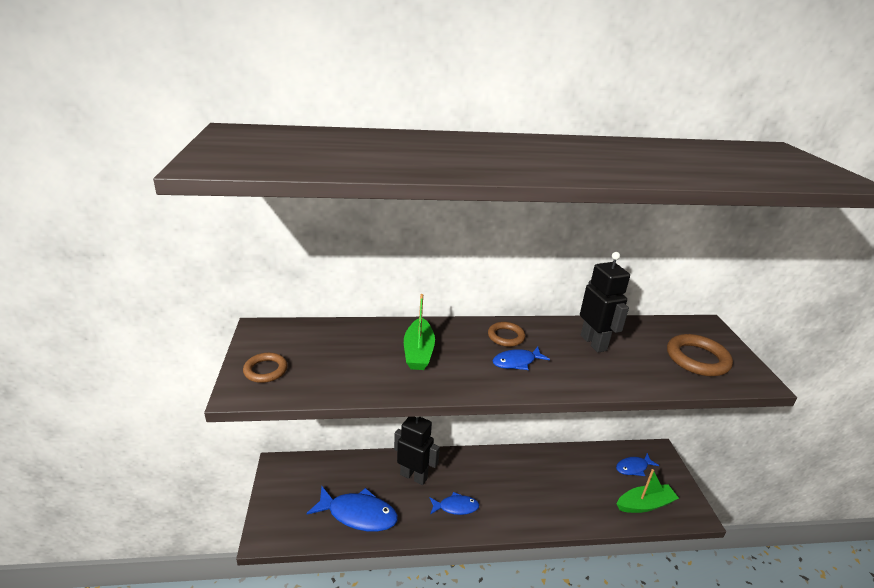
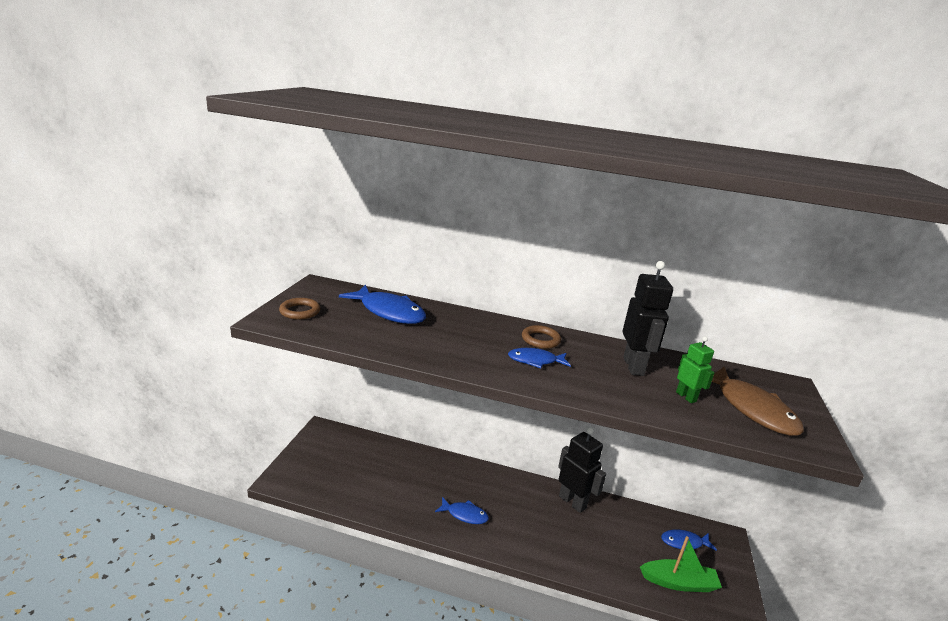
camera: 20 degrees right, 5 degrees down
blue fish [306,486,398,532] -> blue fish moved to [339,285,426,324]
black robot [394,416,440,485] -> black robot moved to [558,427,606,513]
green boat [404,294,435,370] -> none
brown ring [667,334,733,376] -> brown fish [712,367,804,436]
none -> green robot [676,336,714,403]

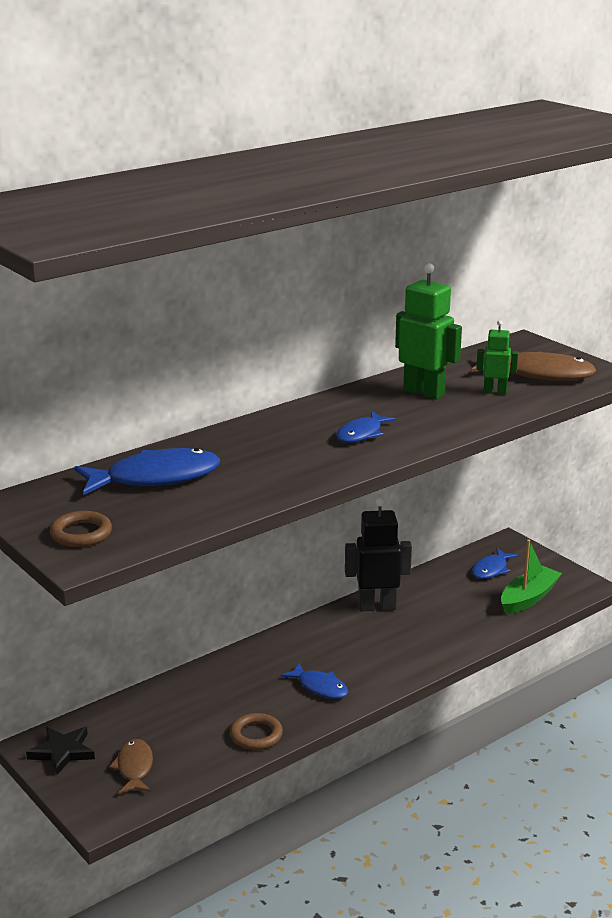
camera: 50 degrees left, 0 degrees up
blue fish [435,497,489,524] -> blue fish turned 75 degrees clockwise [281,663,348,699]
brown ring [522,325,561,349] -> brown ring moved to [230,713,283,750]
black robot [623,261,673,376] -> green robot [395,263,462,400]
none -> black star [26,727,95,775]
none -> brown fish [109,739,153,794]

